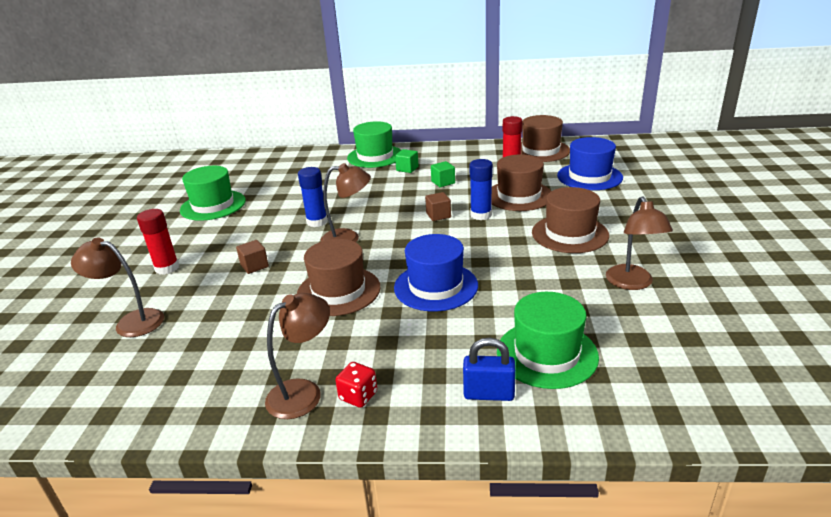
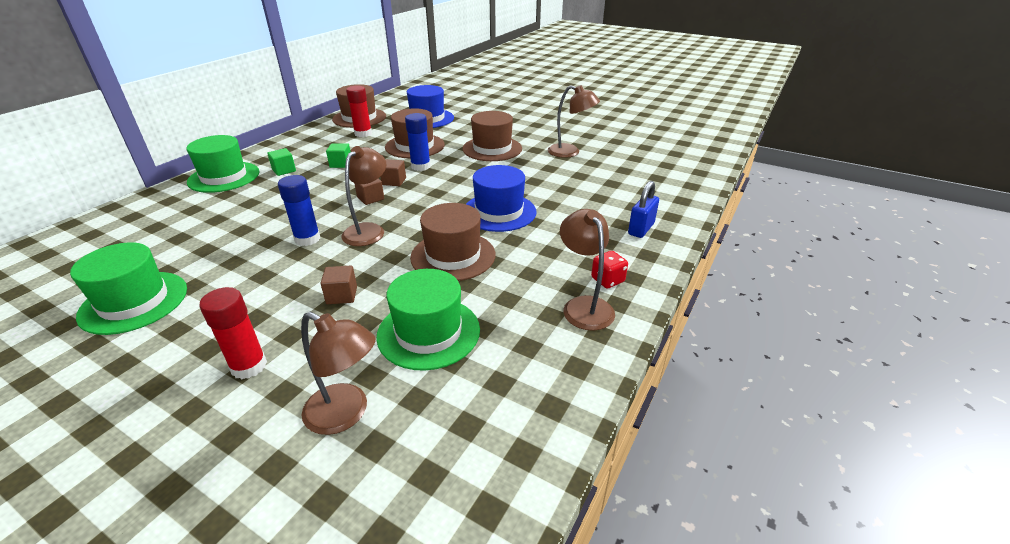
camera: 65 degrees left, 5 degrees up
brown lamp [71,238,164,337] -> brown lamp turned 105 degrees counterclockwise [301,312,376,435]
green hat [497,292,599,389] -> green hat moved to [376,269,480,371]
none -> brown cube [354,179,384,205]

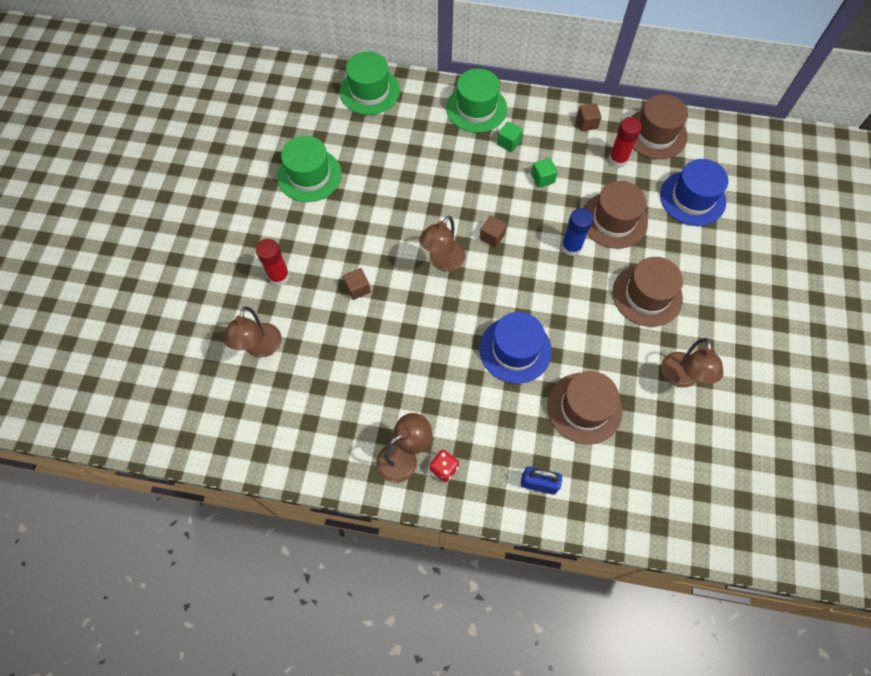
camera: 70 degrees right, 30 degrees up
blue glue stick [278,175,320,246] -> none
brown lamp [342,146,386,246] -> brown lamp turned 120 degrees clockwise [419,216,465,271]
green hat [376,269,480,371] -> green hat moved to [340,51,400,115]
brown cube [380,159,406,186] -> brown cube moved to [576,103,602,131]
brown hat [410,203,495,281] -> brown hat moved to [547,371,623,445]

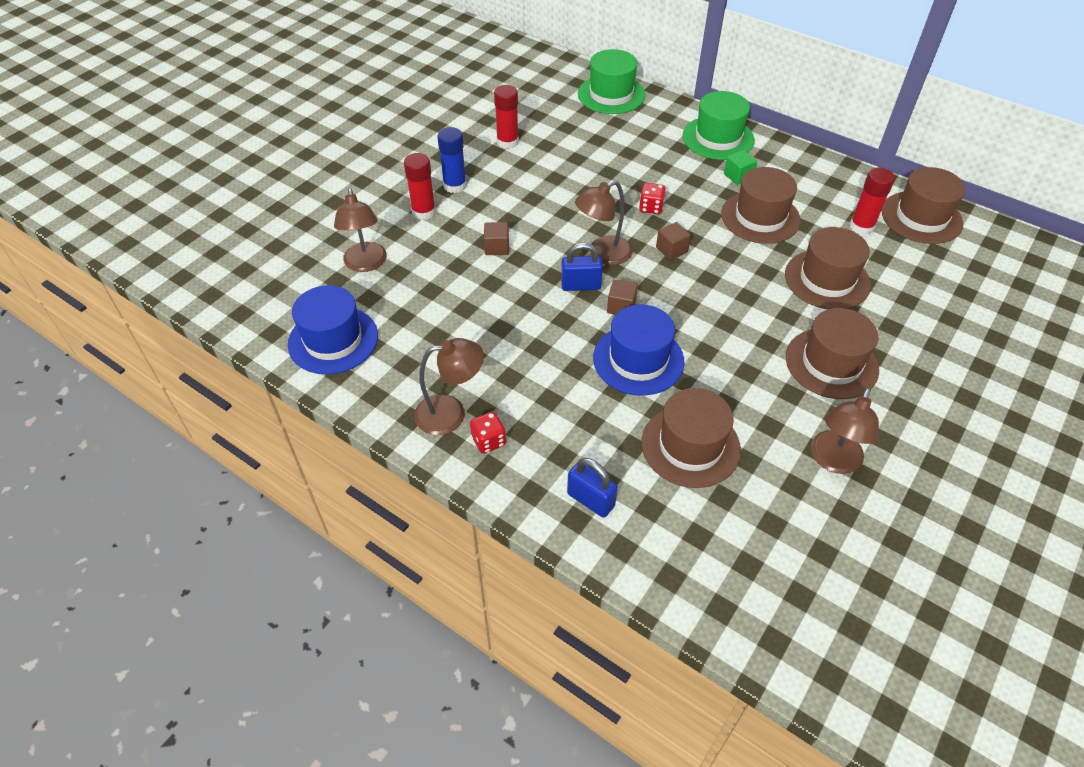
camera: 25 degrees right, 15 degrees down
brown lamp [224,306,282,357] -> brown lamp turned 45 degrees counterclockwise [334,188,387,272]
green hat [277,136,342,202] -> red glue stick [494,85,519,149]
green cube [531,158,558,188] -> brown hat [721,167,801,244]
blue glue stick [561,208,593,256] -> blue glue stick moved to [437,127,467,193]
brown cube [576,103,602,131] -> brown cube moved to [607,279,638,315]
blue hat [660,159,728,226] -> blue hat moved to [288,285,378,374]
none -> blue padlock [561,243,603,291]
none -> red dice [639,183,666,214]

